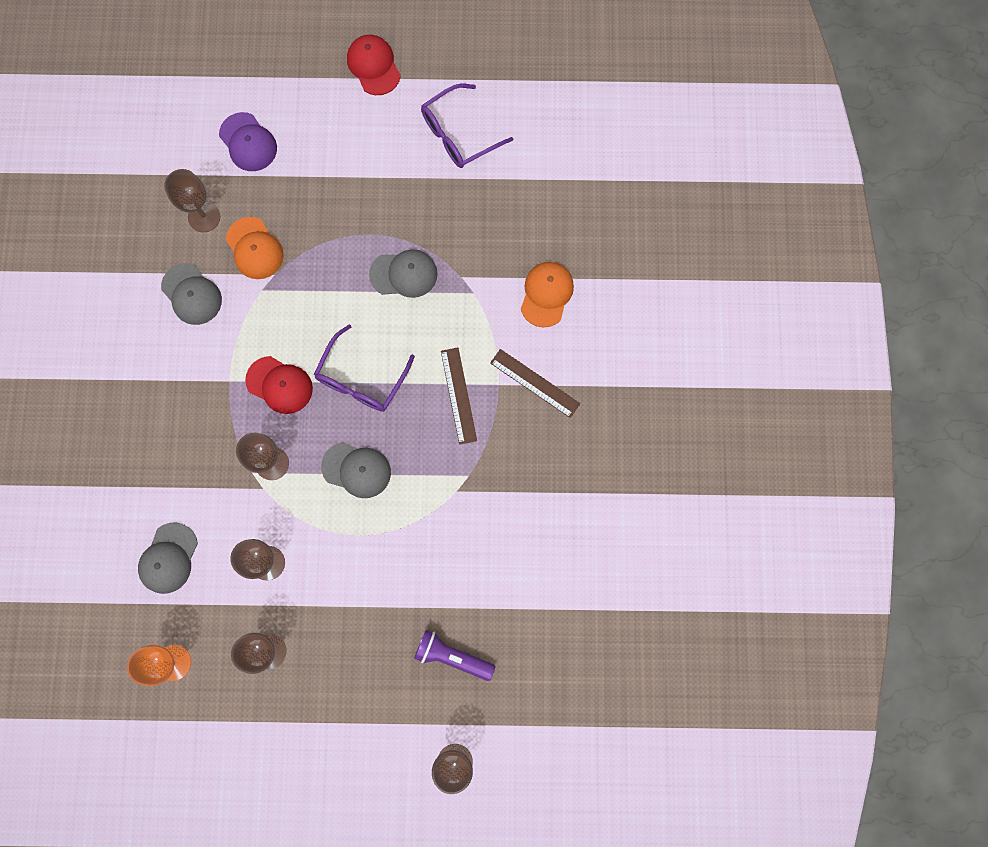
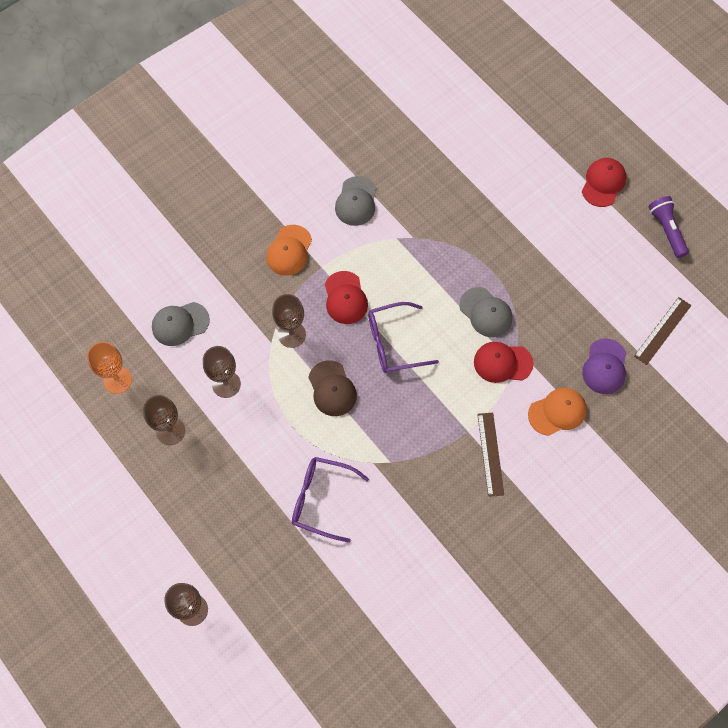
camera: 50 degrees right, 10 degrees down
brown goblet [164,169,220,232] -> none
purple cap [219,112,277,171] -> purple cap moved to [582,338,626,394]
orange cap [226,217,284,279] -> orange cap moved to [266,225,312,276]
grey cap [321,442,391,498] -> brown cap [309,360,357,416]
purple flashlight [414,630,495,681] -> purple flashlight moved to [648,196,689,258]
purple glasses [421,83,514,168] -> purple glasses moved to [292,457,369,543]
brown ruler [441,347,477,445] -> brown ruler moved to [634,297,691,365]
none -> red cap [474,342,534,383]

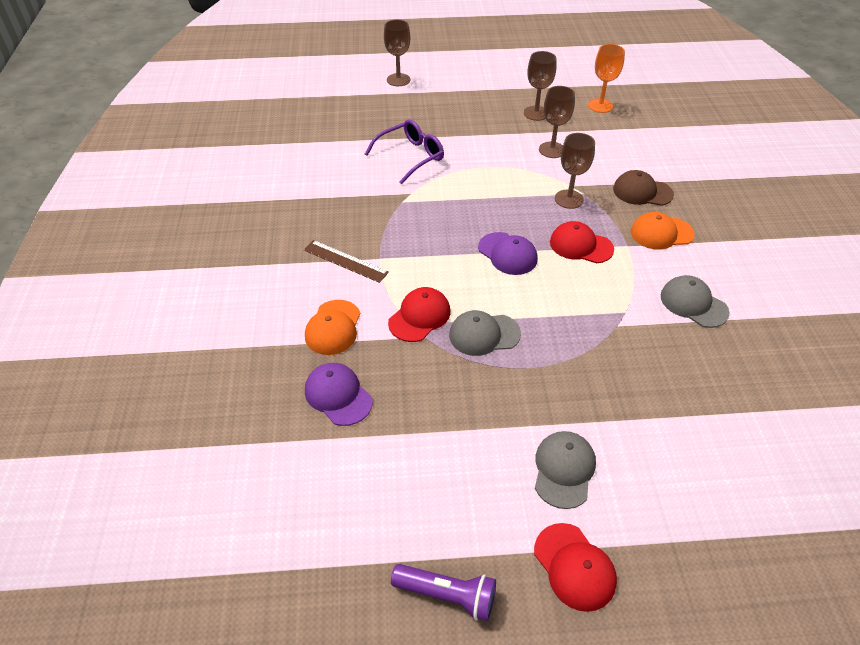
camera: 125 degrees right, 20 degrees down
grey cap [152,302,210,346] -> grey cap moved to [535,431,596,509]
orange cap [266,225,312,276] -> orange cap turned 60 degrees counterclockwise [631,212,695,250]
brown cap [309,360,357,416] -> brown cap moved to [613,170,674,206]
purple glasses [368,302,439,373] -> purple cap [478,232,538,275]
brown ruler [634,297,691,365] -> none

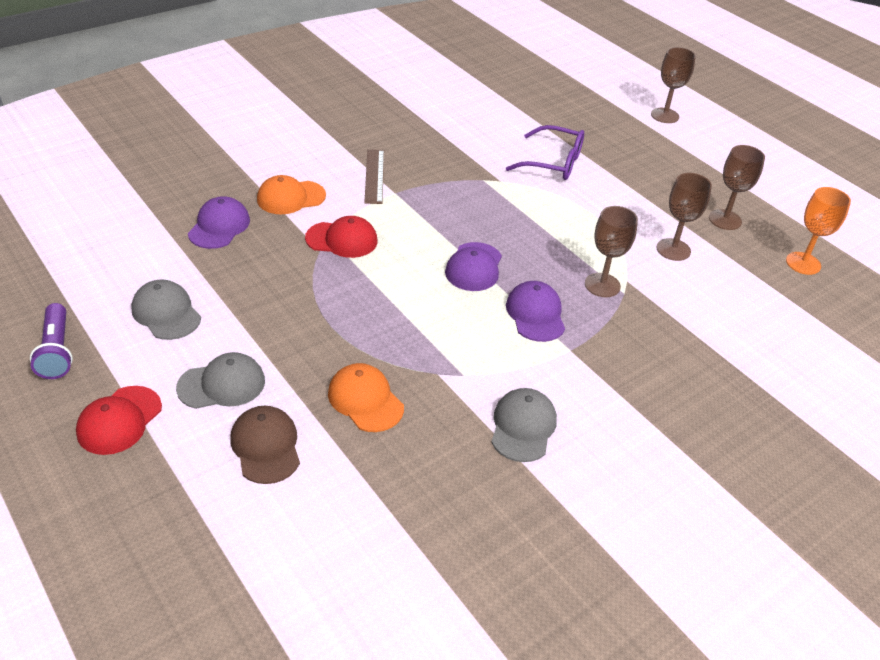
camera: 55 degrees right, 5 degrees down
grey cap [449,310,521,356] -> grey cap moved to [131,280,201,340]
red cap [550,221,614,263] -> purple cap [506,281,565,342]
brown cap [613,170,674,206] -> brown cap moved to [230,406,300,484]
orange cap [631,212,695,250] -> orange cap moved to [328,363,404,432]

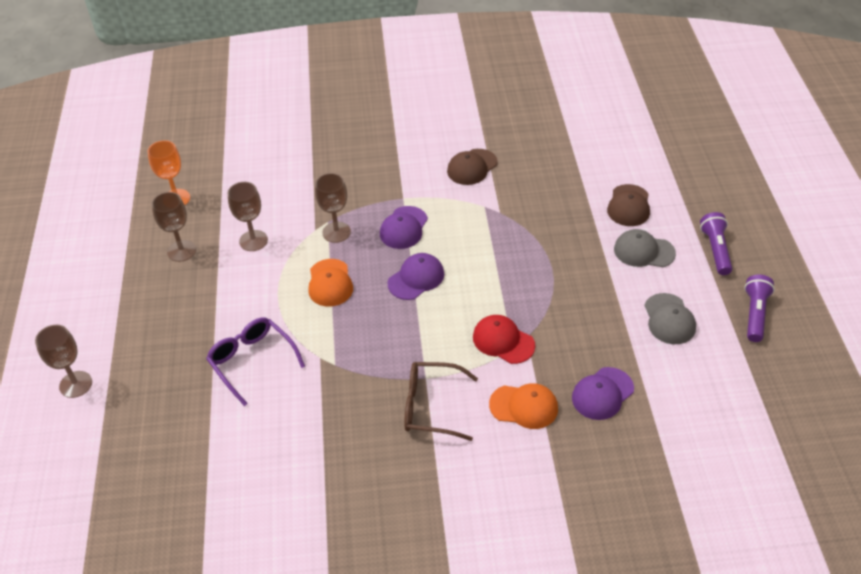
camera: 145 degrees left, 5 degrees up
red cap [76,386,162,455] -> purple flashlight [700,212,732,275]
orange cap [328,363,404,432] -> orange cap moved to [308,259,353,307]
brown ruler [364,149,384,204] -> brown glasses [404,362,478,441]
grey cap [491,388,557,462] -> brown cap [447,149,498,185]

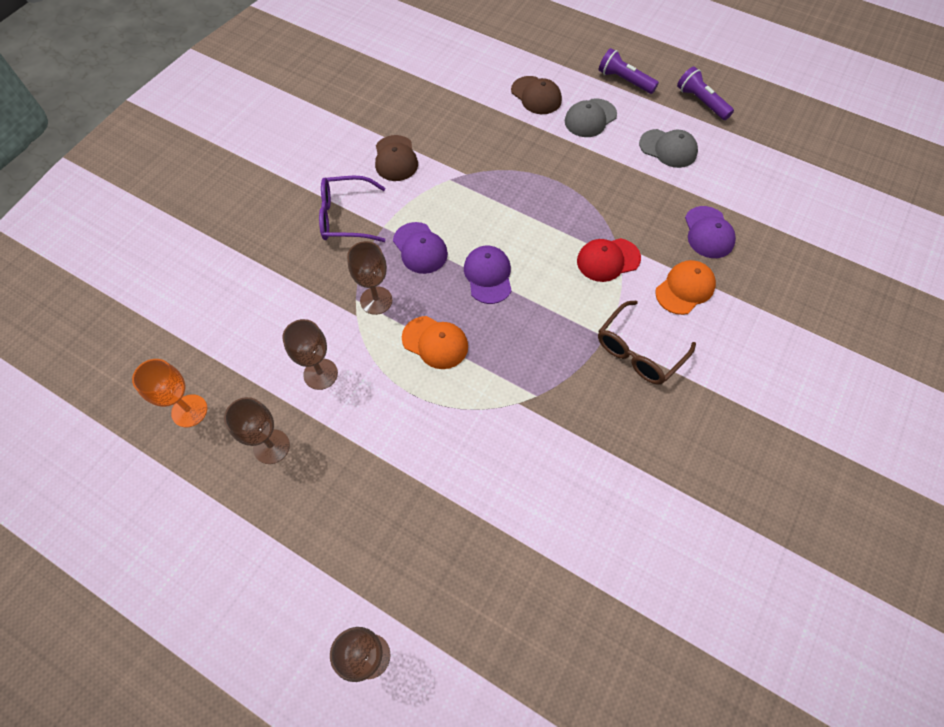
camera: 55 degrees left, 15 degrees up
purple glasses [206,317,305,406] -> purple glasses moved to [319,176,385,242]

